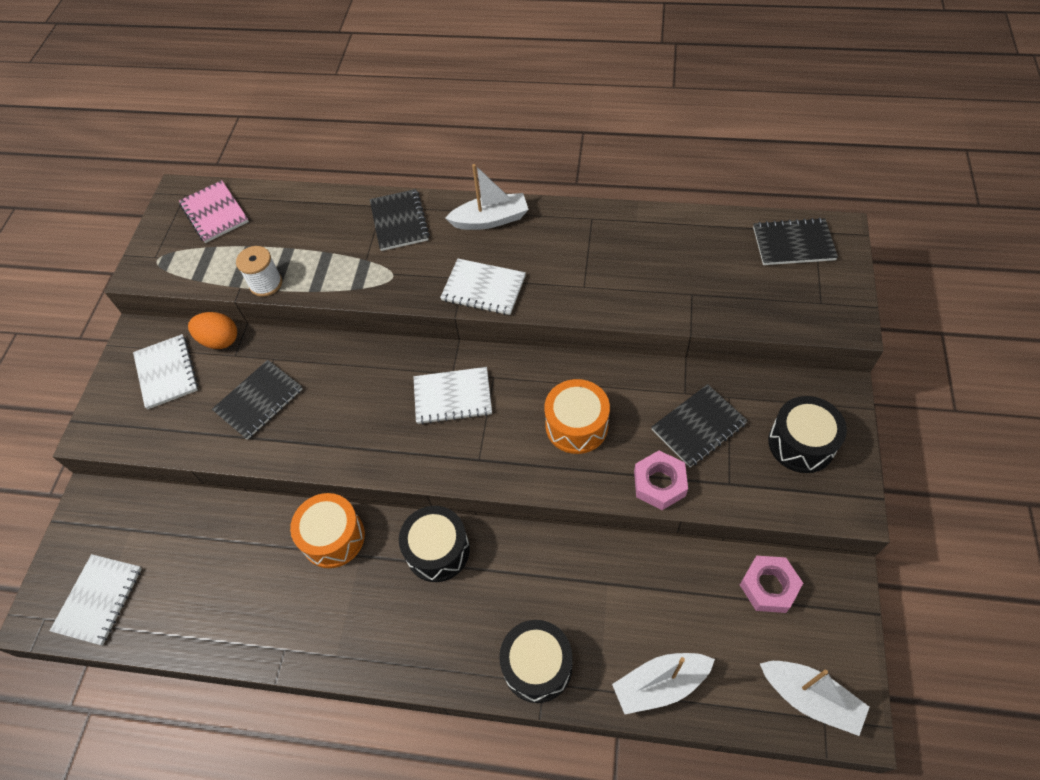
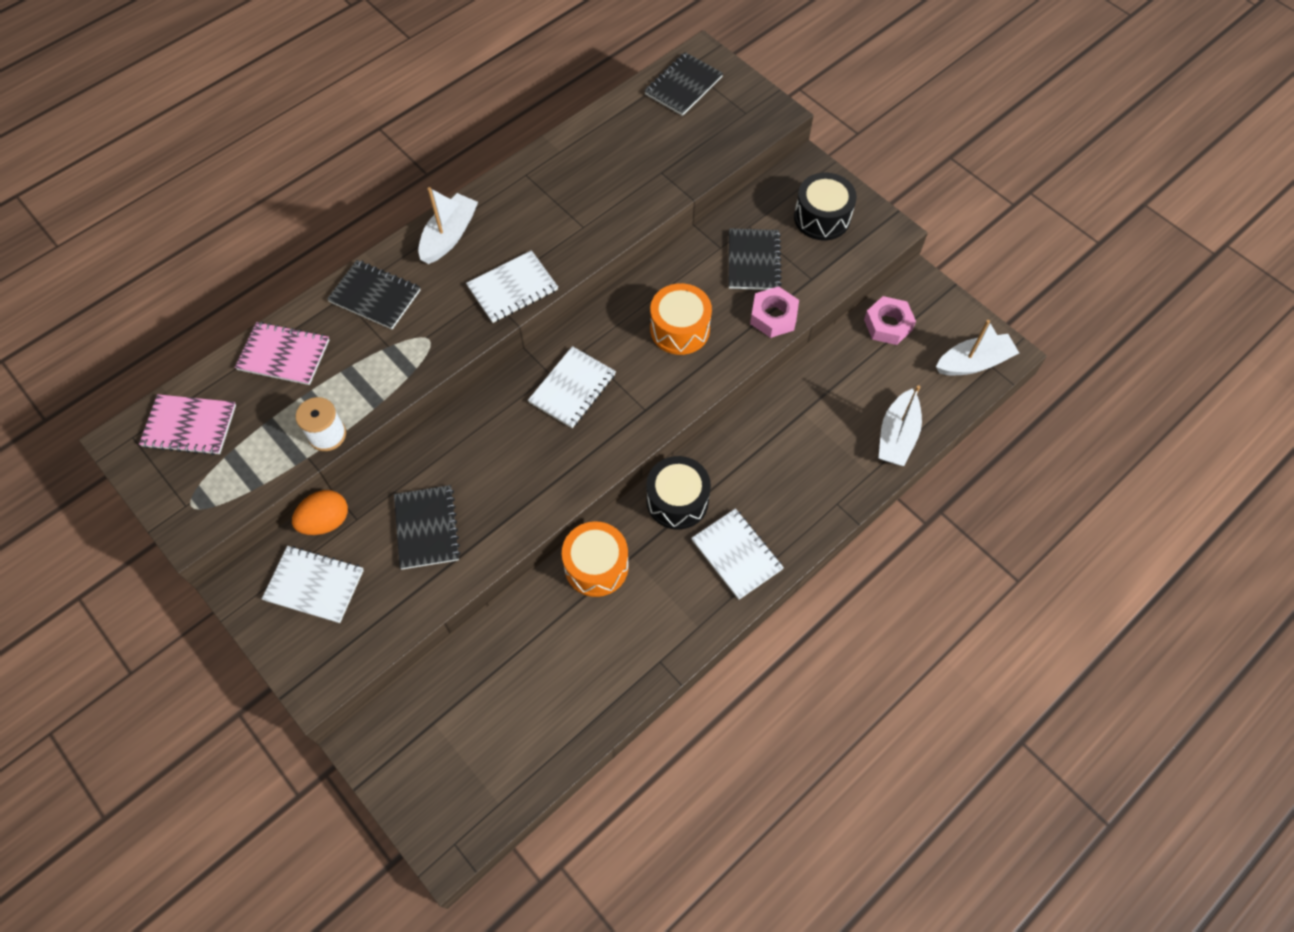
camera: 55 degrees left, 5 degrees up
white notebook [50,554,142,646] -> white notebook moved to [691,509,784,600]
black drum [499,620,572,703] -> none
none -> pink notebook [235,322,329,385]

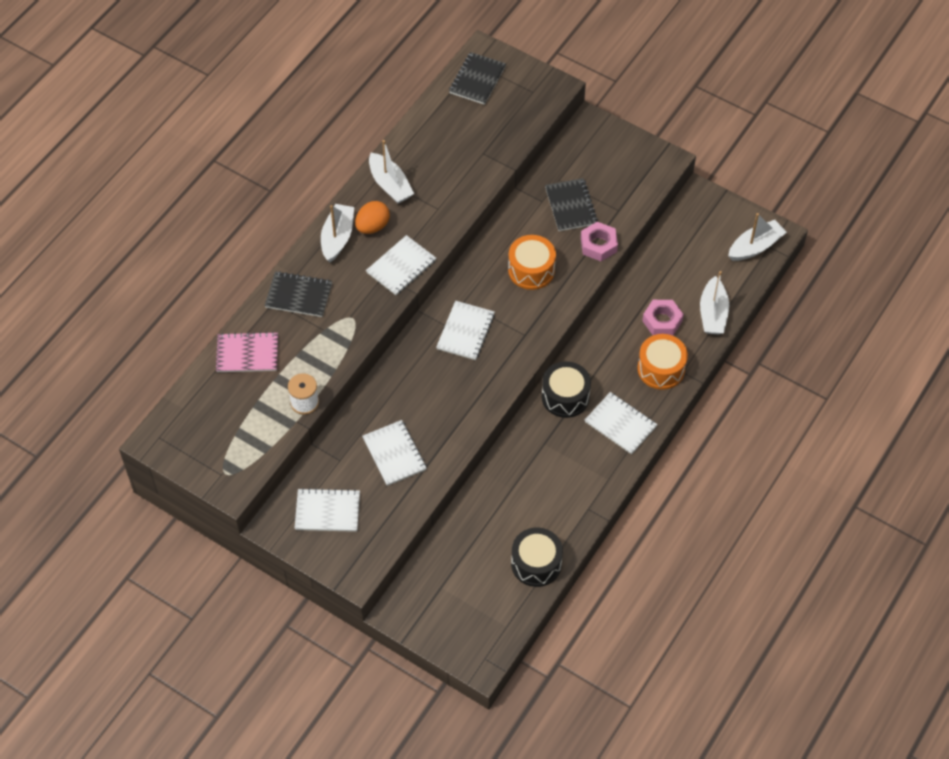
camera: 15 degrees left, 5 degrees down
pink notebook [139,394,236,455] -> none
orange egg [292,490,348,535] -> orange egg moved to [355,201,390,234]
black notebook [394,485,460,570] -> white notebook [362,420,427,486]
orange drum [562,521,629,597] -> orange drum moved to [637,334,688,390]
black drum [794,172,857,240] -> black drum moved to [511,527,563,587]
pink nut [864,296,916,345] -> pink nut moved to [642,300,684,336]
none -> white boat [369,140,414,204]

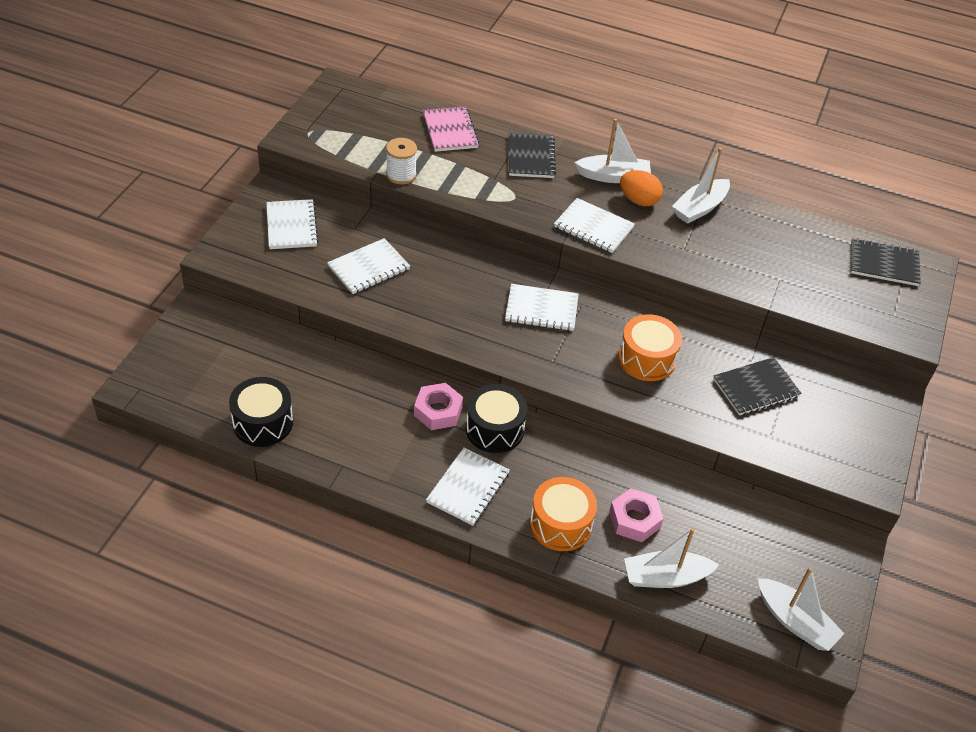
camera: 75 degrees right, 10 degrees down
pink nut [581,222,618,261] -> pink nut moved to [414,383,463,430]

